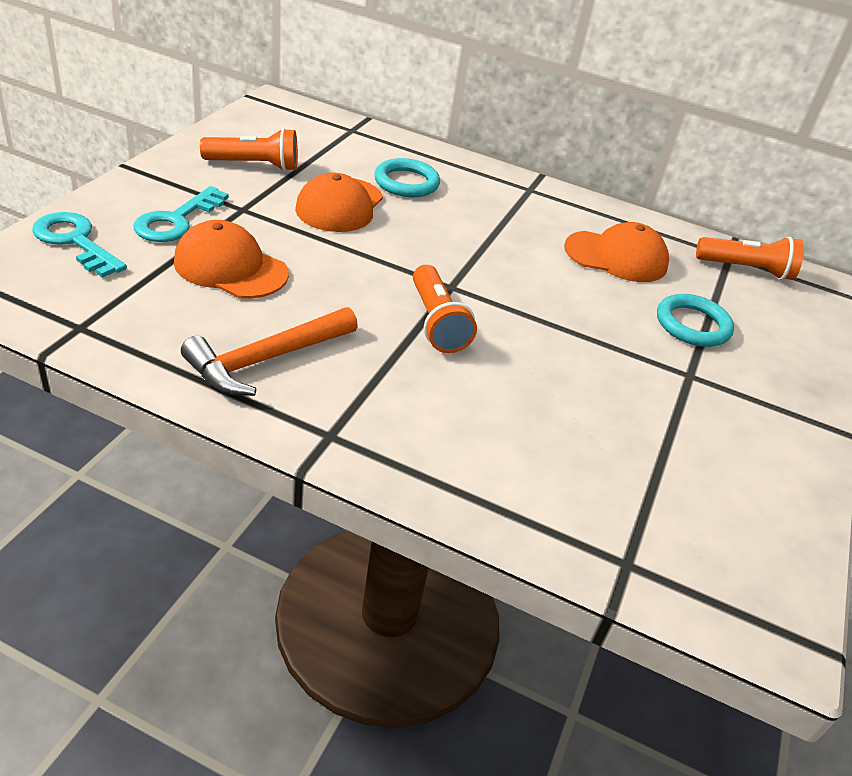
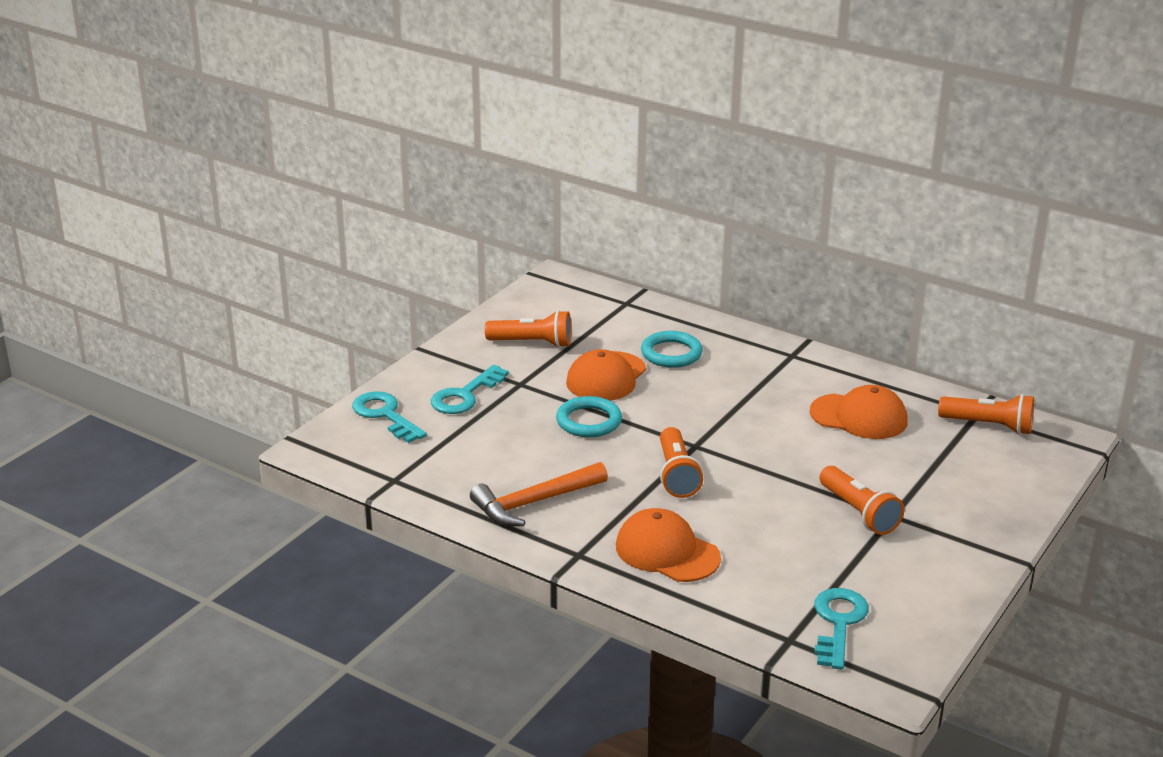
camera: 15 degrees right, 10 degrees down
orange cap [174,220,289,299] -> orange cap moved to [616,508,721,582]
turquoise ring [657,294,734,347] -> turquoise ring moved to [556,396,622,437]
none -> turquoise key [814,588,869,669]
none -> orange flashlight [819,466,904,535]

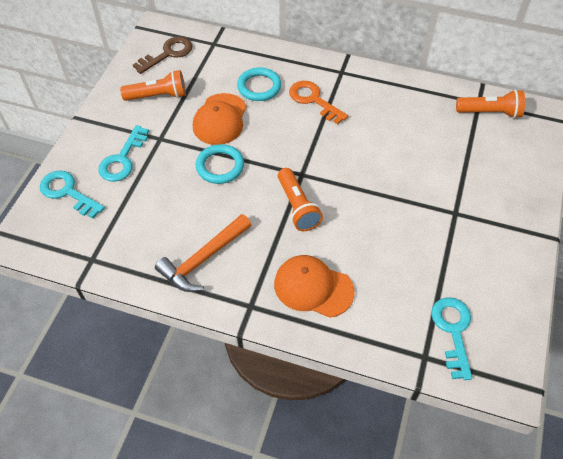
camera: 15 degrees left, 25 degrees up
orange cap [810,385,908,439] -> none
orange flashlight [819,466,904,535] -> none
none -> brown key [133,36,193,74]
none -> orange key [289,81,348,124]

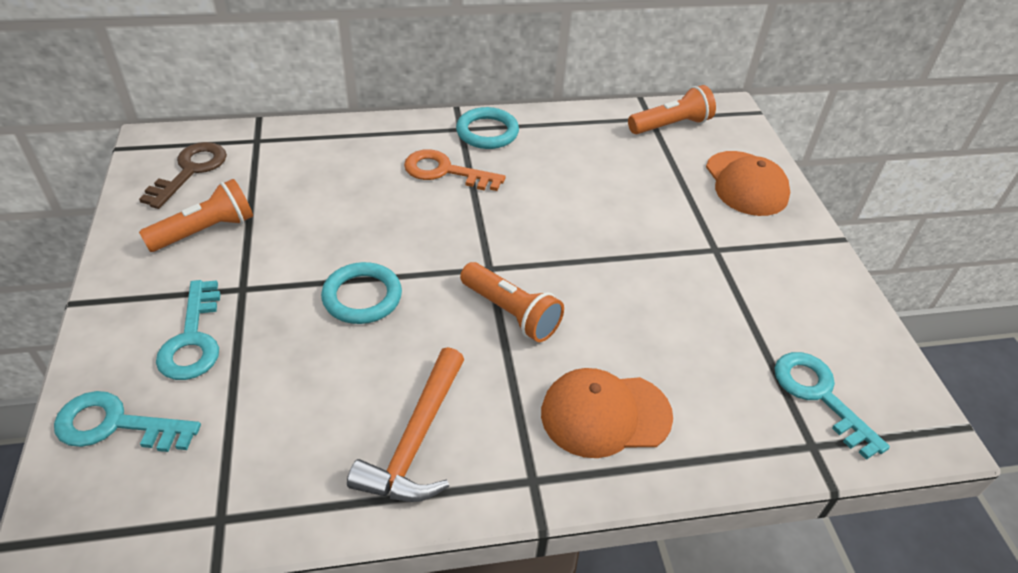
camera: 30 degrees left, 10 degrees down
orange cap [193,93,246,145] -> orange cap moved to [706,151,790,216]
turquoise ring [237,67,281,101] -> turquoise ring moved to [456,107,519,149]

